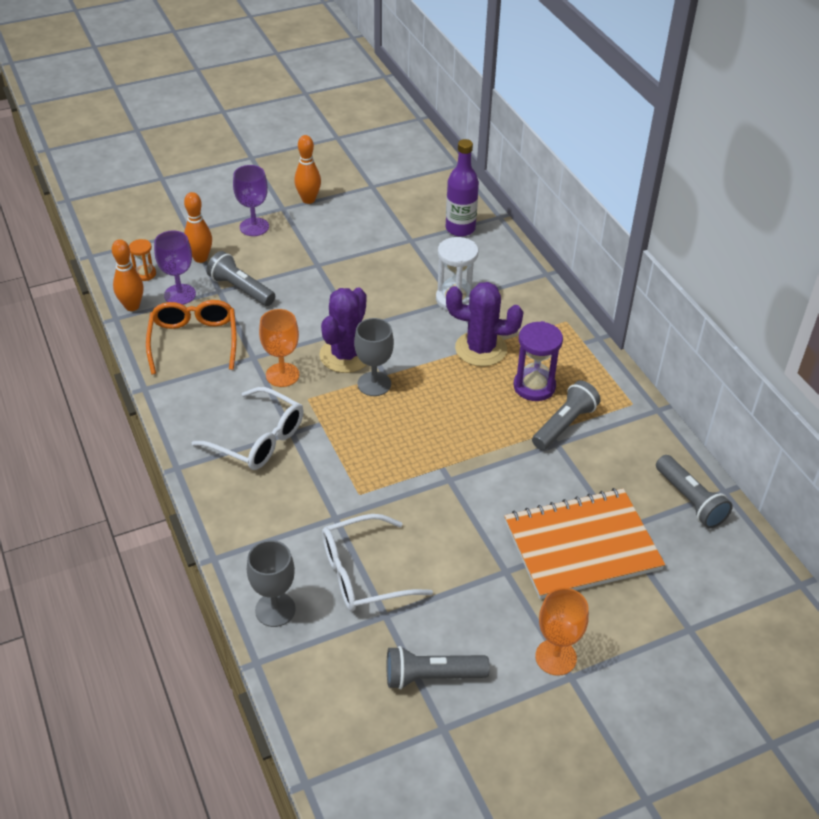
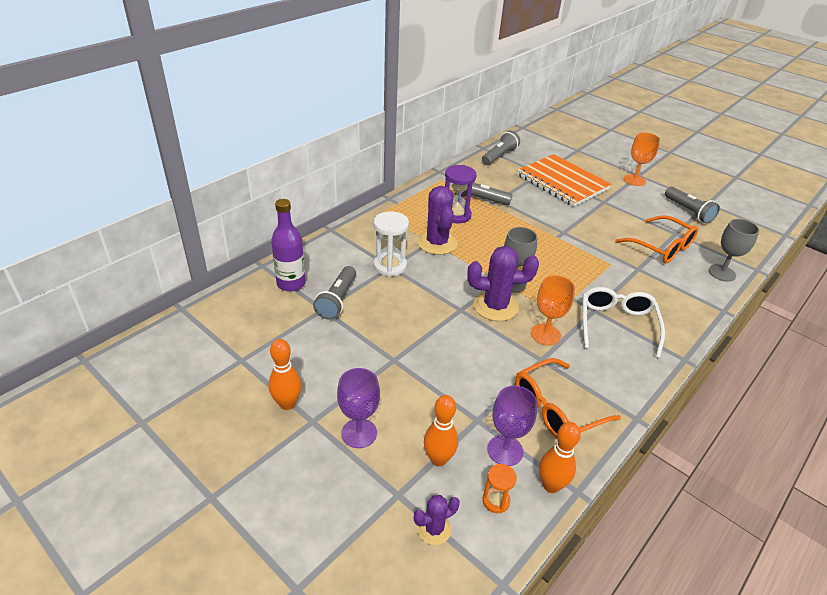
camera: 115 degrees left, 5 degrees down
grey flashlight [206,251,275,306] -> grey flashlight moved to [313,266,356,320]
white glasses [322,514,433,612] -> orange glasses [615,215,698,263]
none -> purple cactus [414,495,460,545]

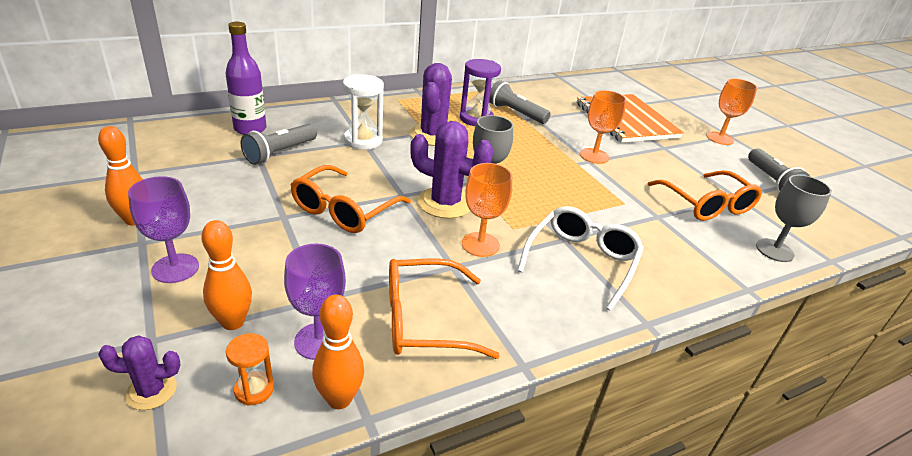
camera: 20 degrees right, 5 degrees down
grey flashlight [482,130,520,165] -> none
none -> orange glasses [290,165,411,233]
none -> orange goblet [580,90,626,164]

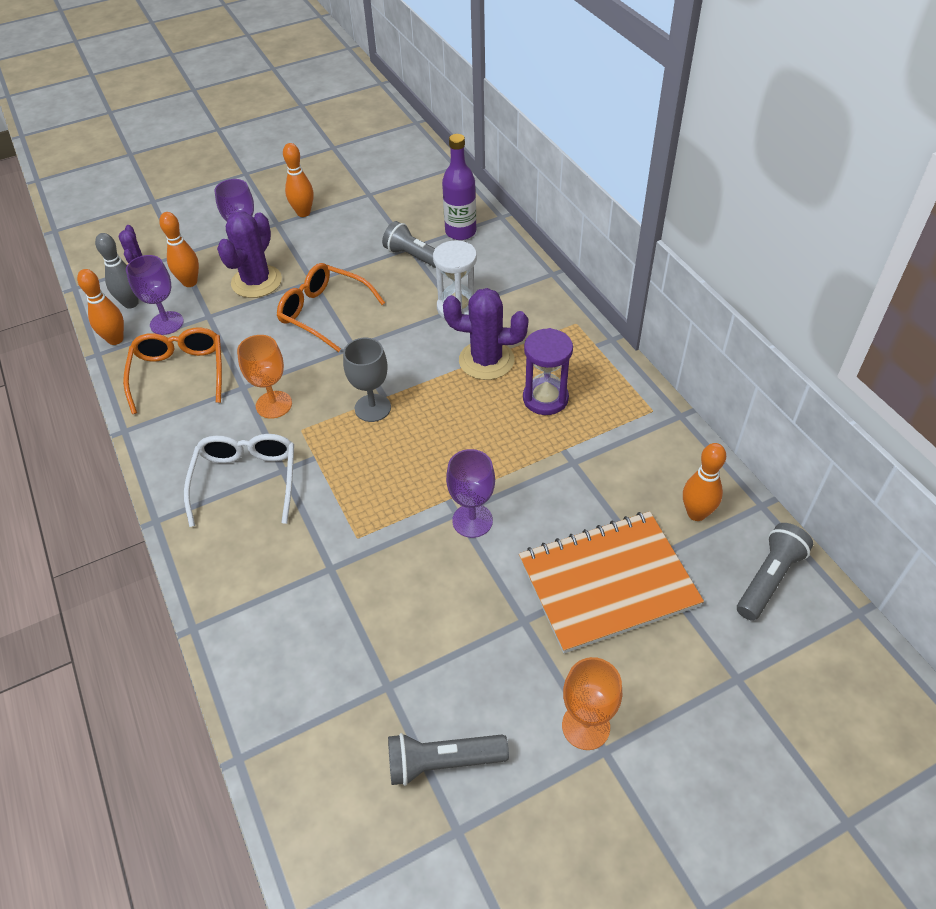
camera: 95 degrees right, 15 degrees up
orange hourglass [226,333,274,406] -> grey bowling pin [95,233,139,309]
purple cactus [410,121,493,219] -> purple cactus moved to [217,212,282,298]
grey flashlight [489,80,551,124] -> grey flashlight moved to [737,523,813,621]
white glasses [517,206,644,311] -> white glasses turned 120 degrees counterclockwise [184,434,294,527]
orange goblet [580,90,626,164] -> purple goblet [446,449,495,538]
orange glasses [648,170,762,221] -> none
grey goblet [756,175,832,262] -> none
none -> orange bowling pin [683,443,726,521]

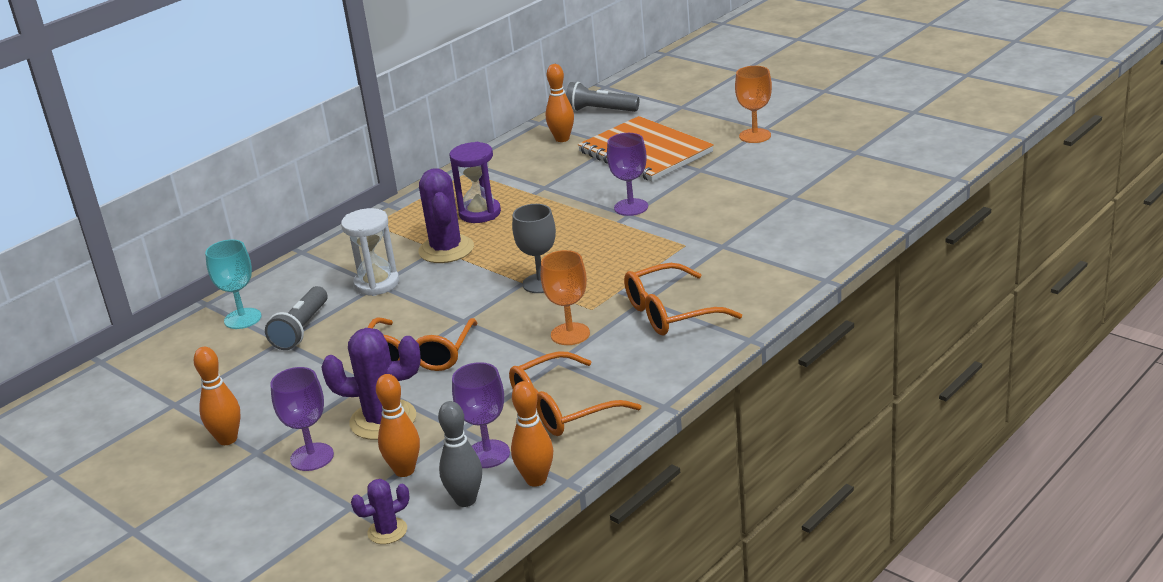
camera: 110 degrees left, 20 degrees down
white glasses [184,434,294,527] -> orange glasses [624,263,742,335]
grey flashlight [388,733,509,786] -> none
purple bottle [442,134,476,240] -> turquoise goblet [205,239,262,329]

